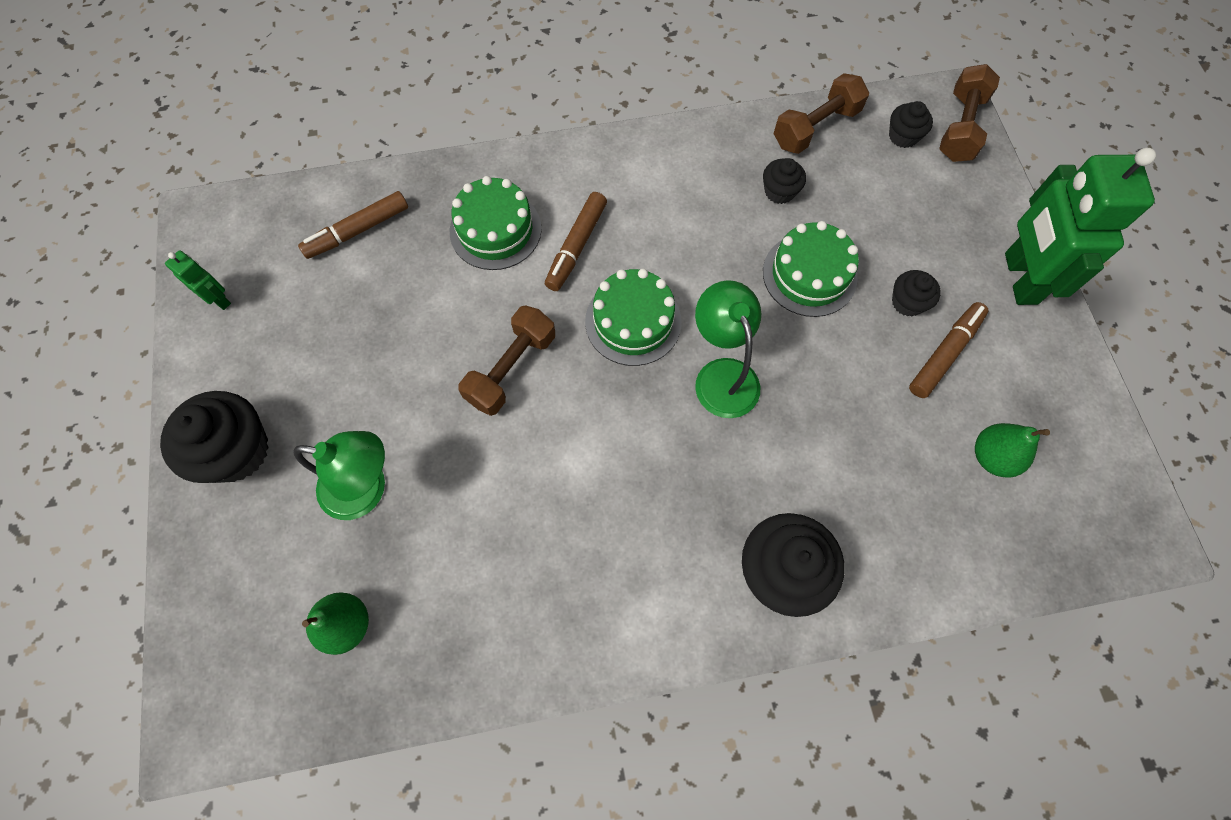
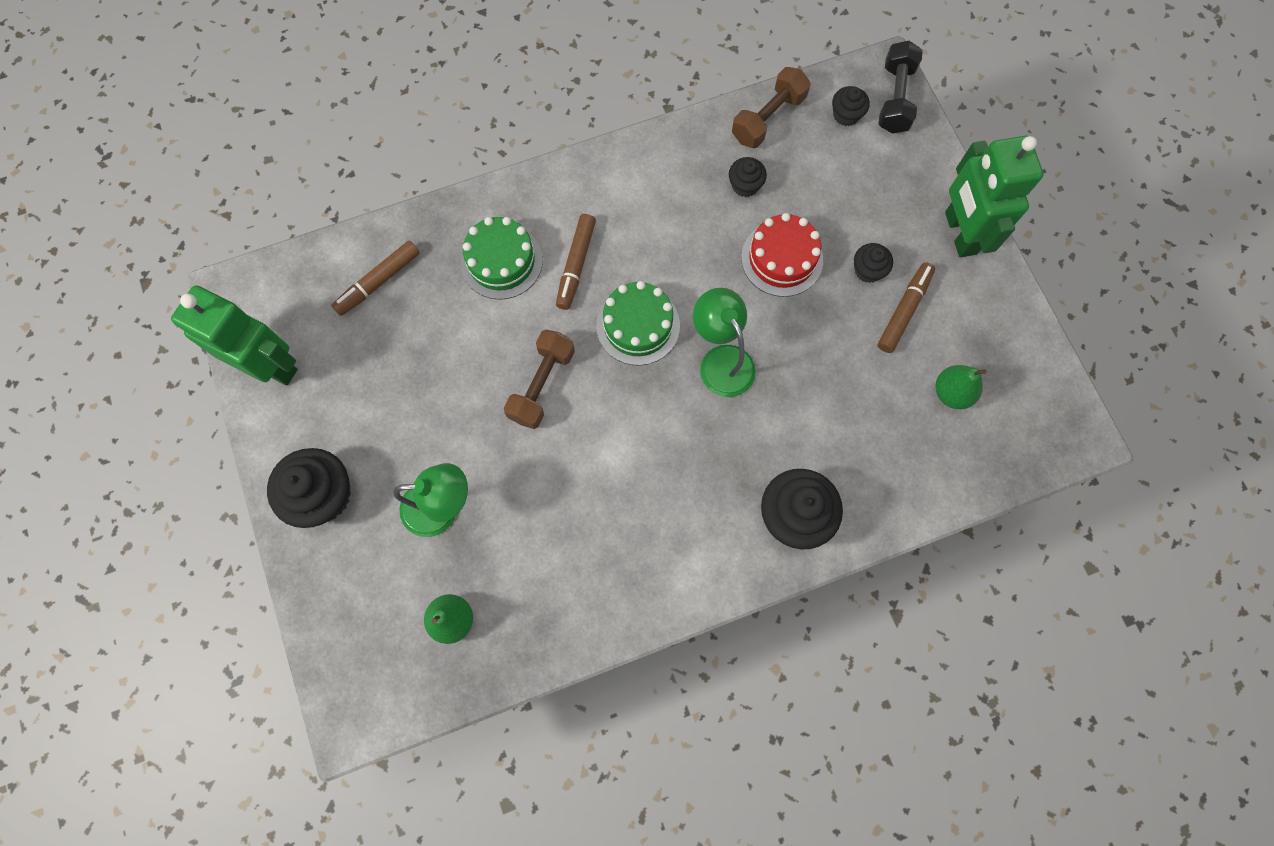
camera: 10 degrees left, 5 degrees up
green robot [165,250,231,310] -> green robot [171,285,298,385], size x2.26
green cake [763,221,859,317] -> red cake [741,213,823,297]
brown dumbbell [939,64,1000,162] -> black dumbbell [879,41,923,133]

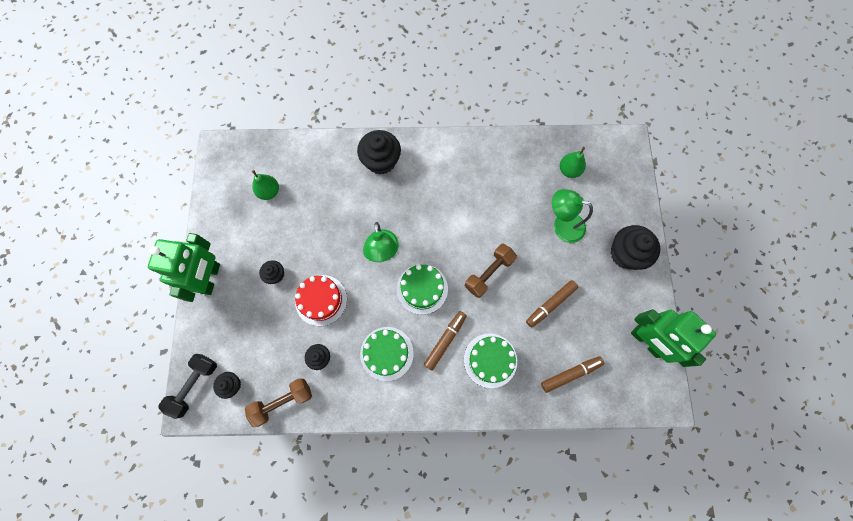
camera: 160 degrees left, 0 degrees up
brown marker [878,262,935,353] -> brown marker moved to [526,280,578,328]
none -> green cake [360,327,414,381]

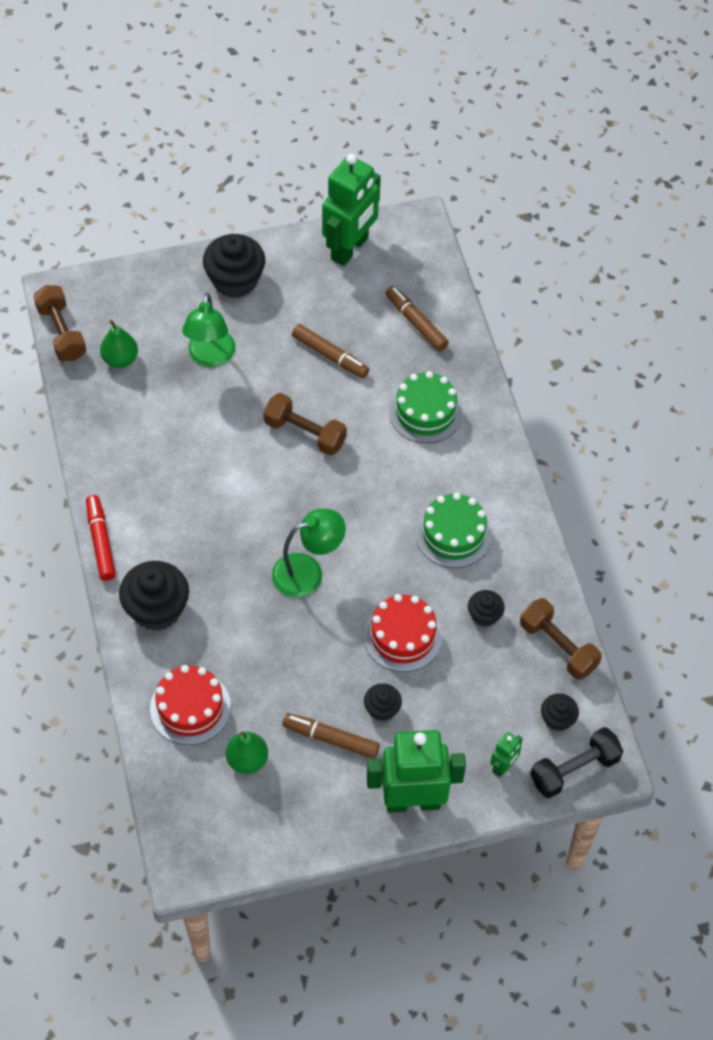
camera: 105 degrees left, 15 degrees down
black dumbbell [158,354,217,419] -> black dumbbell turned 45 degrees counterclockwise [530,727,623,798]
green cake [397,264,448,315] -> none
brown marker [424,311,467,371] -> brown marker moved to [282,713,380,759]
none -> brown dumbbell [33,285,86,361]
none -> red marker [86,495,116,581]
none -> red cake [150,665,231,745]
none -> green robot [490,732,523,777]

